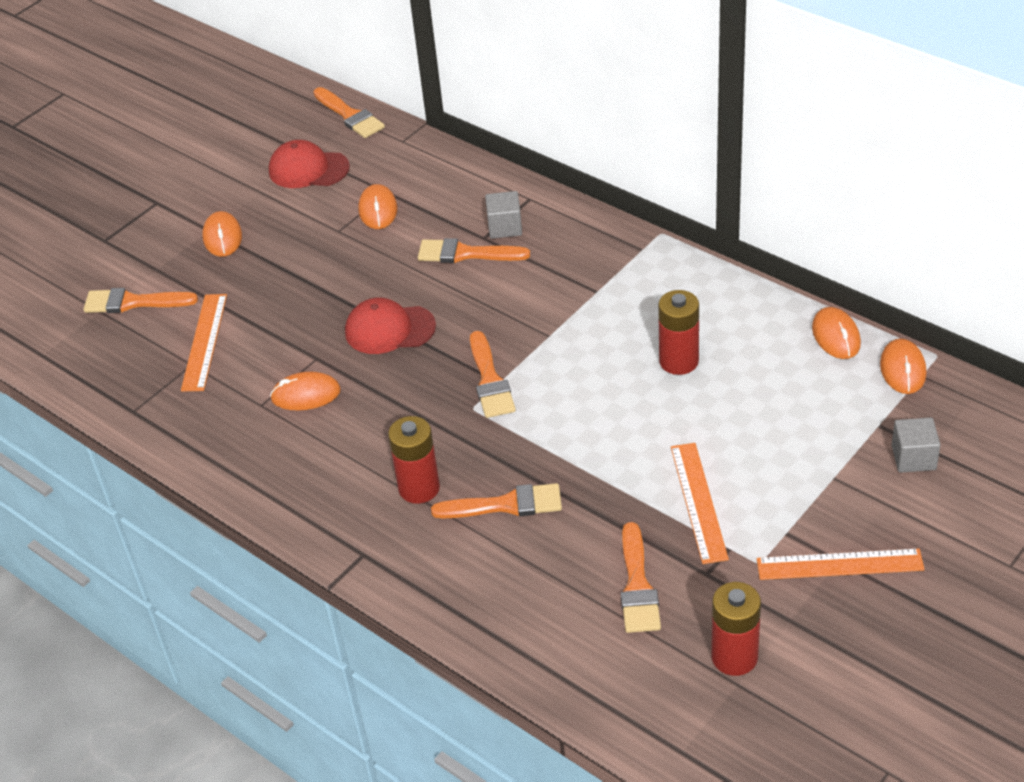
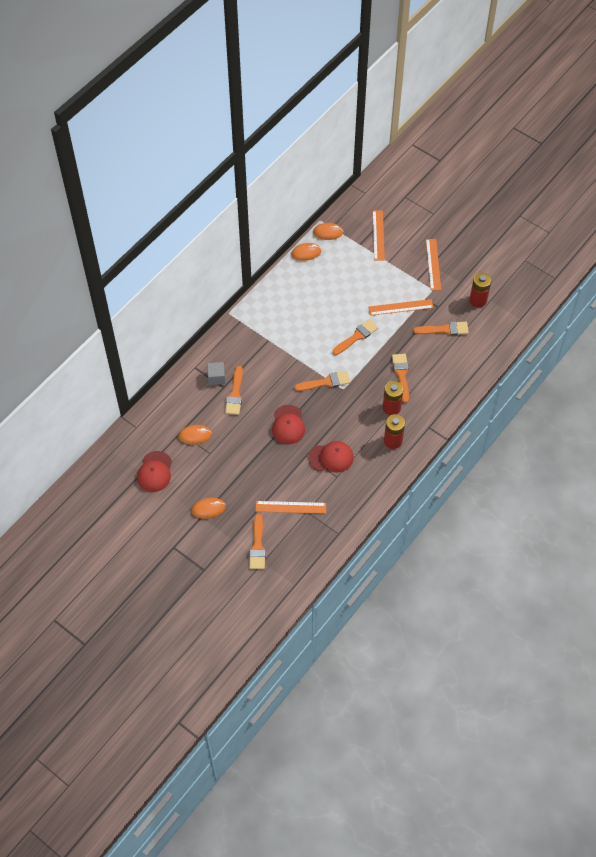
camera: 95 degrees left, 15 degrees up
orange mouse [270,371,341,410] -> red cap [308,441,354,472]
orange brush [314,87,385,138] -> orange brush moved to [332,319,379,355]
red battery [658,290,699,375] -> red battery moved to [384,414,405,449]
grey cube [892,417,941,473] -> orange ruler [373,211,385,260]

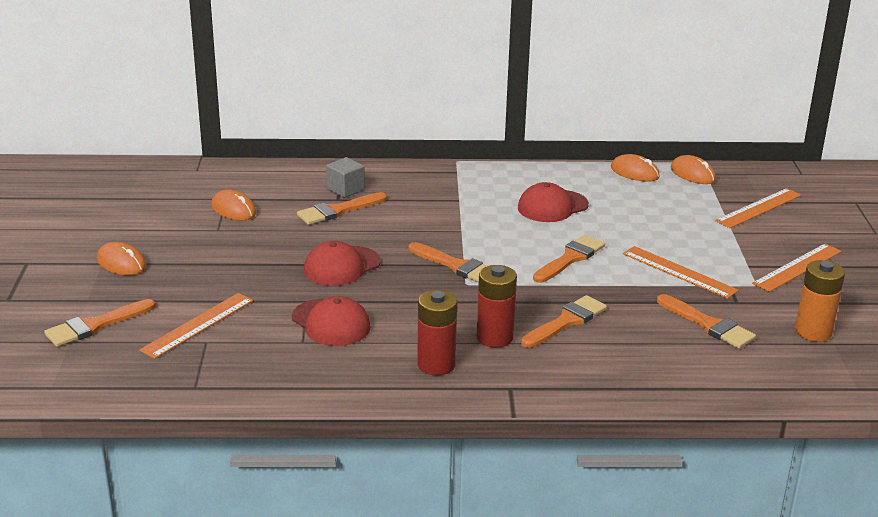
camera: 50 degrees right, 30 degrees down
red cap [137,451,172,492] -> red cap moved to [518,182,589,222]
orange ruler [256,501,326,514] -> orange ruler turned 75 degrees clockwise [139,293,253,359]
orange brush [332,319,379,355] -> orange brush turned 60 degrees counterclockwise [533,235,605,283]
red battery [470,273,491,307] -> orange battery [795,260,845,342]

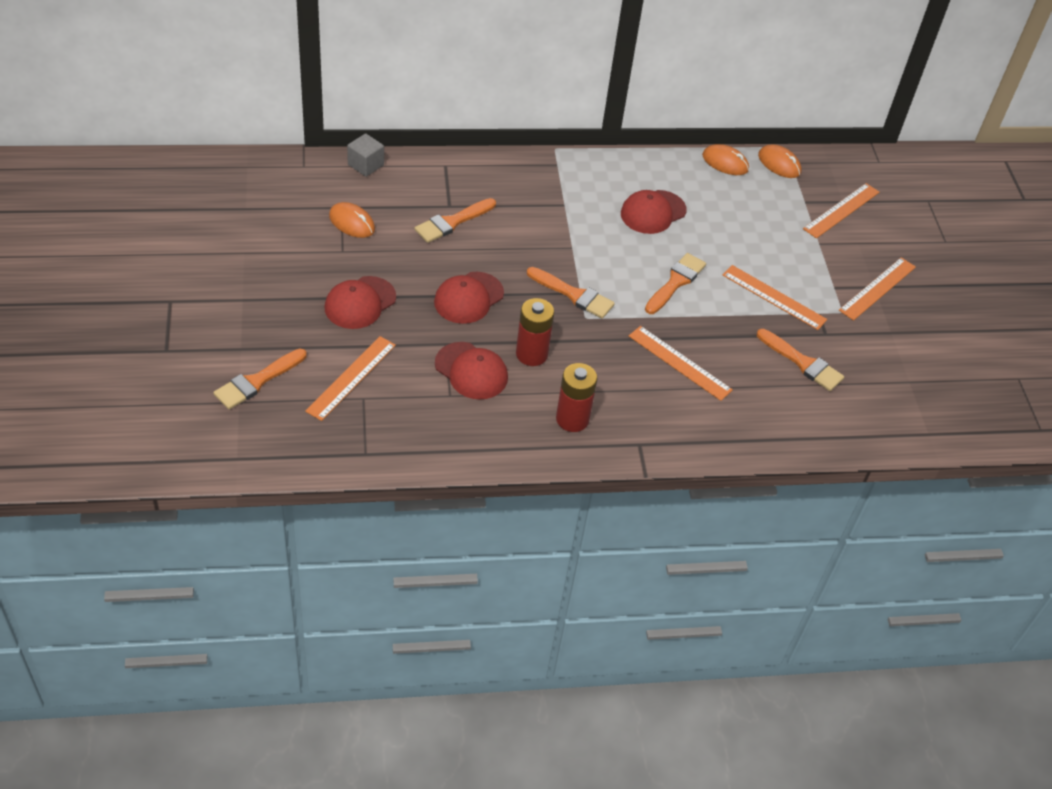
camera: 10 degrees left, 20 degrees up
orange mouse [97,242,146,275] -> none
grey cube [326,157,365,198] -> grey cube moved to [347,133,384,177]
red battery [477,265,517,348] -> red battery moved to [516,298,554,366]
orange brush [521,295,607,348] -> orange ruler [629,326,733,401]
orange battery [795,260,845,342] -> none
none -> red cap [324,276,396,329]

